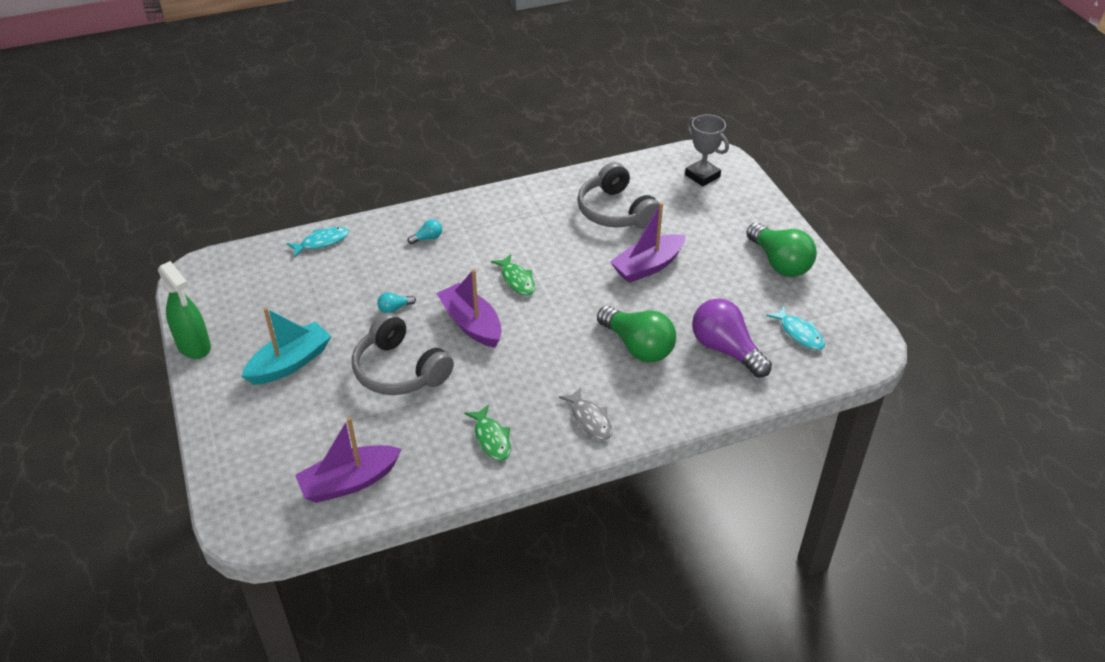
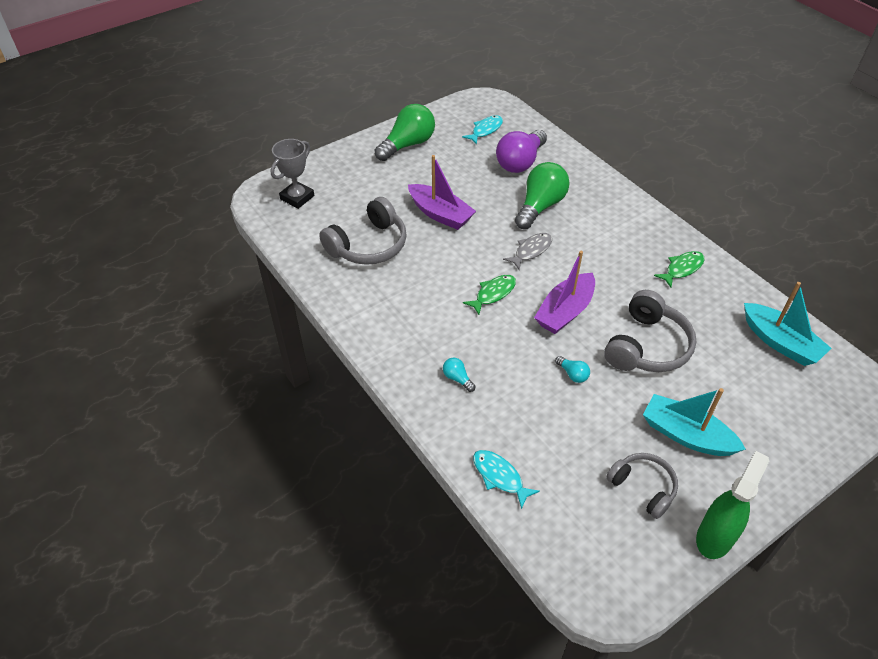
camera: 105 degrees left, 5 degrees up
purple boat [295,417,401,503] -> turquoise boat [744,282,831,366]
grey fish [559,387,612,440] -> grey fish moved to [503,233,552,270]
none -> grey headphones [606,453,678,519]

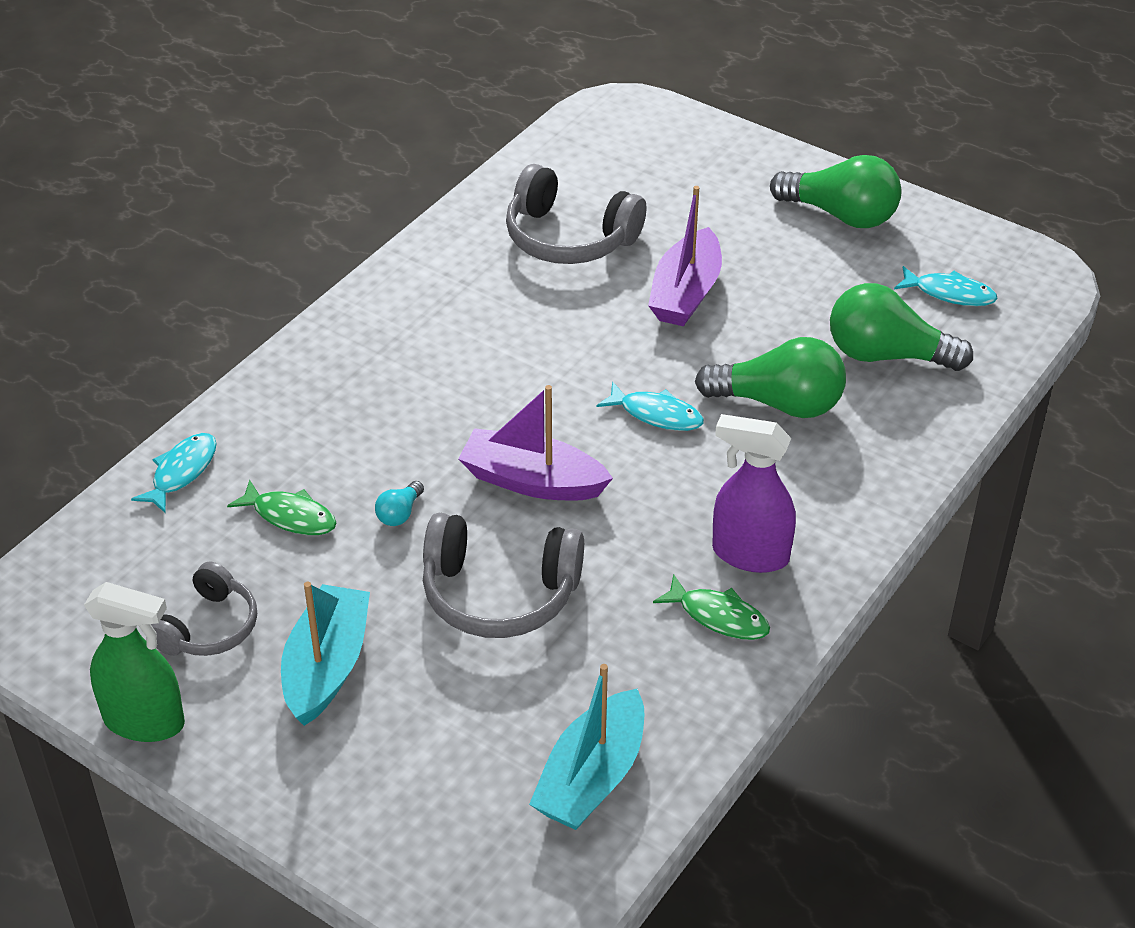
camera: 70 degrees right, 5 degrees down
grey trophy [271,139,314,209] -> none
turquoise light bulb [443,358,476,392] -> none
green fish [463,275,516,315] -> green fish moved to [227,480,337,535]
purple light bulb [496,130,547,173] -> green light bulb [830,283,973,371]
grey fish [503,233,552,270] -> turquoise fish [597,382,704,431]
none -> purple spray bottle [712,414,796,573]

